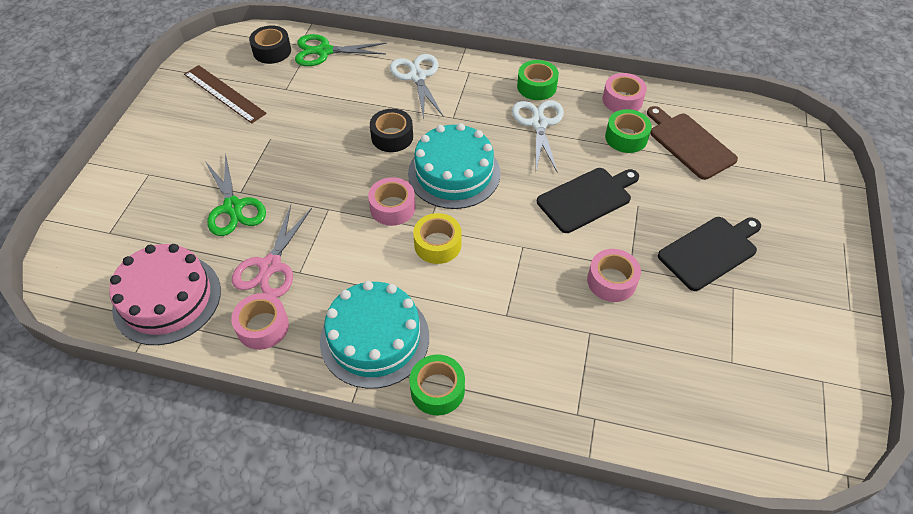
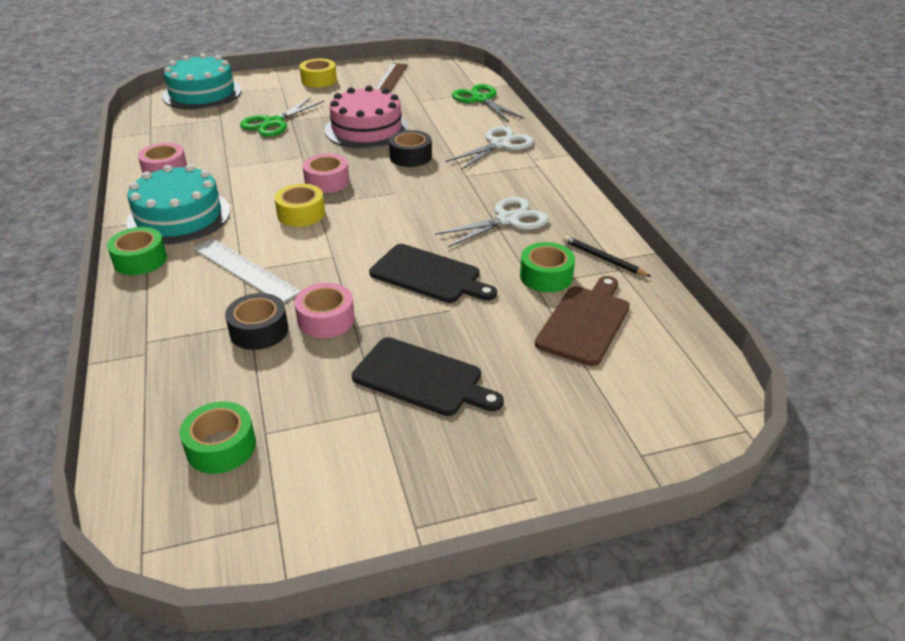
camera: 60 degrees right, 15 degrees down
pink cake [109,244,221,345] -> pink cake moved to [325,85,409,148]
pink scissors [232,205,312,297] -> none
black tape [249,25,291,64] -> black tape moved to [225,293,288,350]
turquoise cake [408,123,500,209] -> turquoise cake moved to [162,53,242,110]
green tape [517,60,559,100] -> green tape moved to [180,401,256,474]
pink tape [602,73,647,112] -> black pencil [563,236,651,277]
none -> white ruler [193,238,301,303]
none -> yellow tape [300,59,337,88]

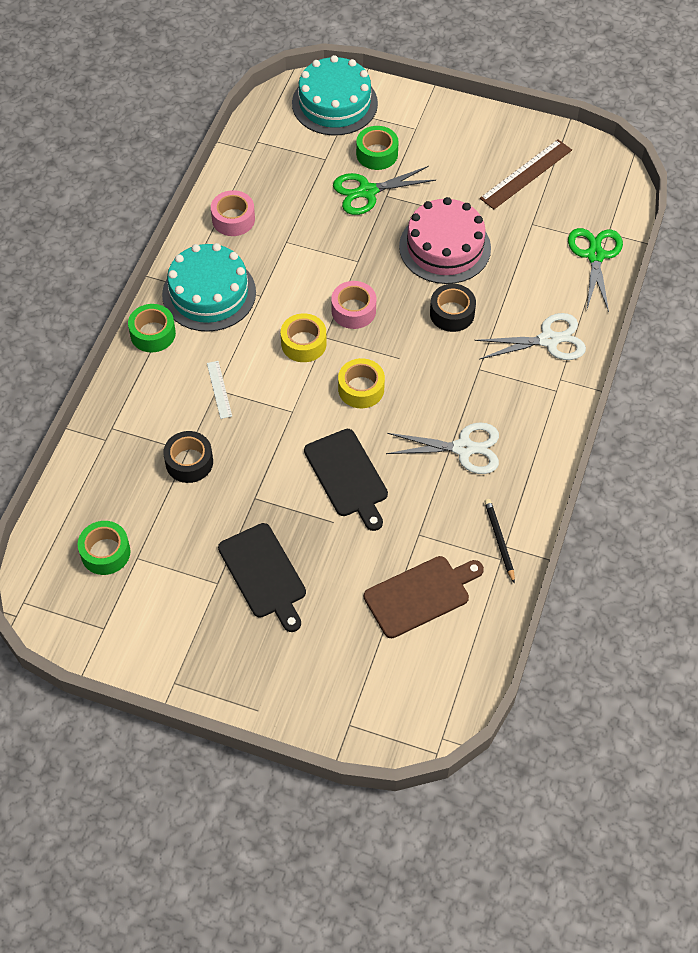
camera: 35 degrees right, 20 degrees up
white ruler [193,238,301,303] -> white ruler [207,361,232,419], size x0.55
pink tape [295,283,355,338] -> none
yellow tape [300,59,337,88] -> yellow tape moved to [338,358,385,408]
green tape [520,242,575,292] -> green tape moved to [356,126,399,170]

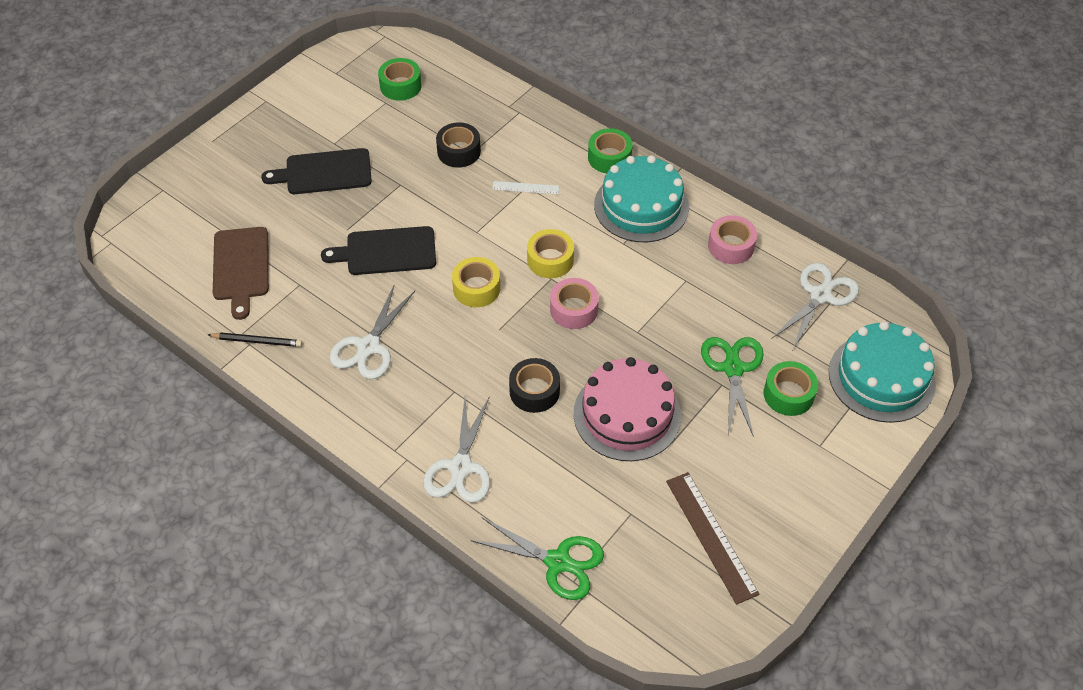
camera: 110 degrees right, 5 degrees down
none -> white scissors [772,263,859,350]

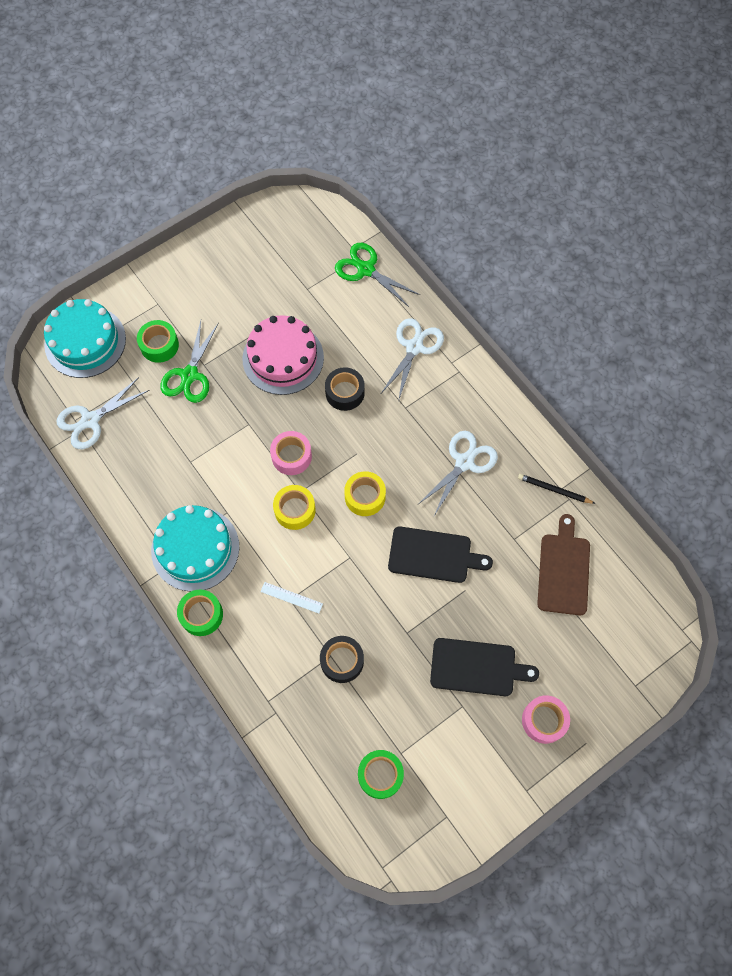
camera: 165 degrees left, 15 degrees up
brown ruler [666,472,759,605] -> none
pink tape [708,215,757,264] -> pink tape moved to [522,695,570,744]

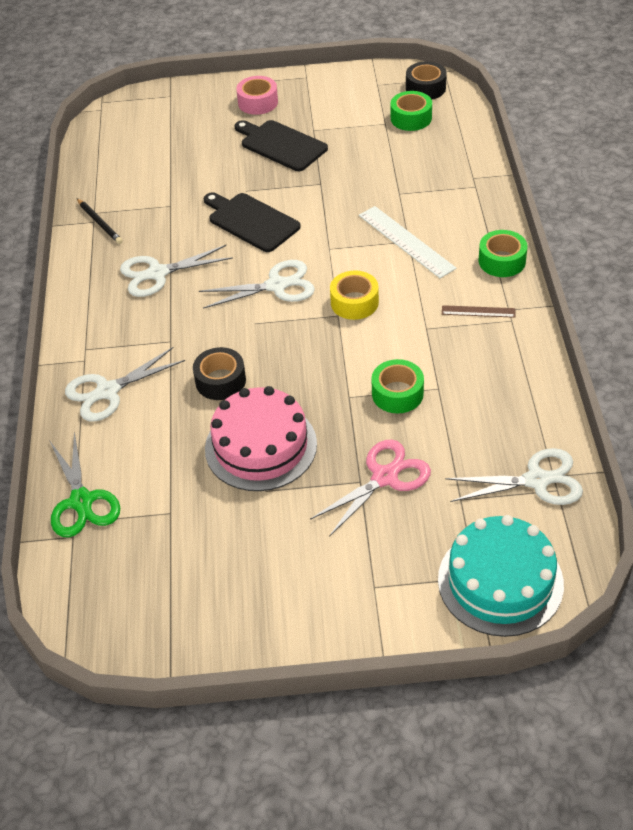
camera: 145 degrees left, 20 degrees down
green tape [137,320,179,363] -> green tape moved to [371,359,424,413]
turquoise cake [151,505,240,591] -> brown ruler [442,305,515,318]
green scissors [160,321,219,403] -> pink scissors [310,439,431,537]
white ruler [260,582,323,614] -> white ruler [359,206,456,278], size x1.82
pink tape [270,431,312,475] -> none
black tape [320,636,364,683] -> black tape moved to [406,61,447,100]
yellow tape [344,471,386,516] -> white scissors [199,260,315,309]
brown cutting board [537,514,590,615] -> none

